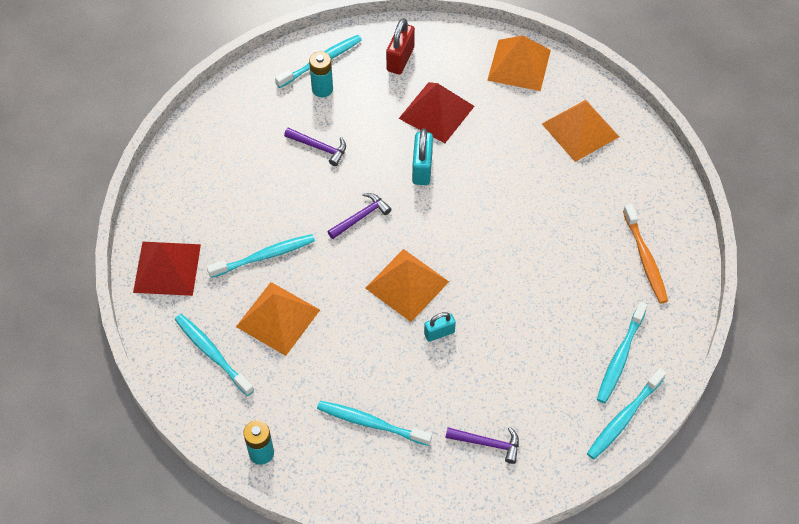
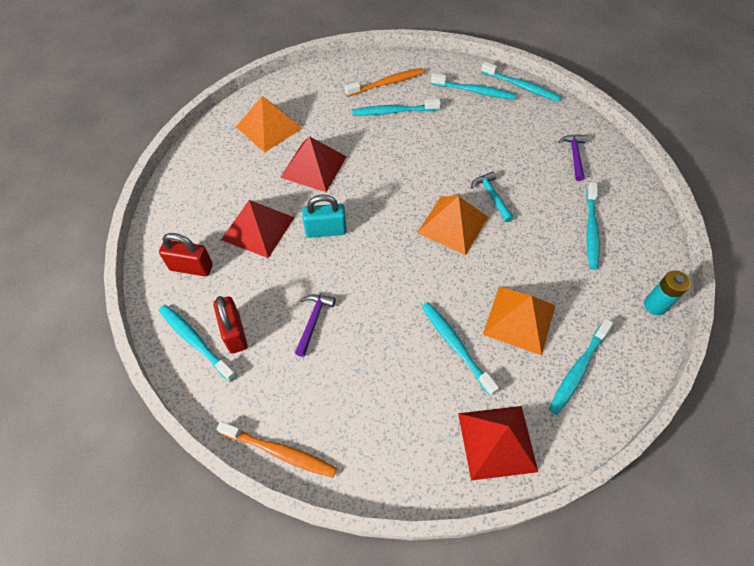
camera: 100 degrees left, 0 degrees up
turquoise battery [309,51,333,97] -> red padlock [213,296,248,353]
purple hammer [327,193,392,239] -> none
turquoise padlock [424,312,456,342] -> turquoise hammer [471,171,514,222]
orange pyramid [487,35,551,91] -> none
none -> orange toothbrush [217,421,337,478]
none -> red pyramid [280,136,347,192]
none -> turquoise toothbrush [352,99,441,115]

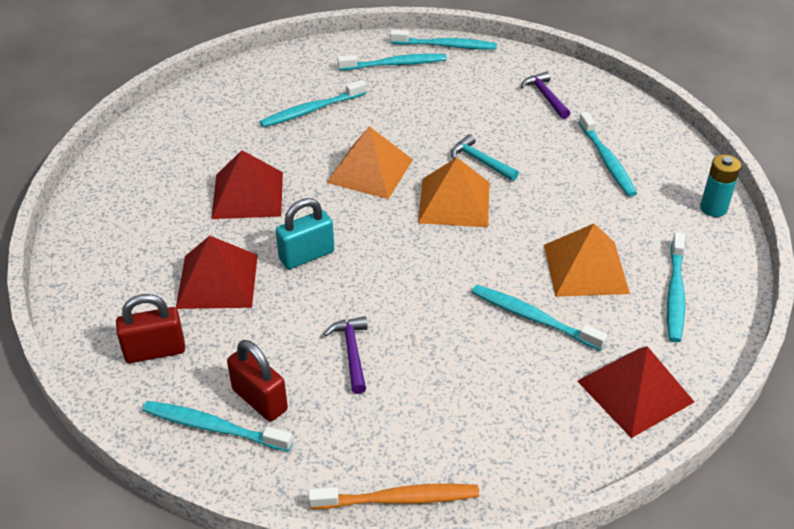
camera: 25 degrees left, 15 degrees down
orange pyramid [236,96,303,153] -> orange pyramid moved to [327,126,413,199]
orange toothbrush [345,68,425,97] -> none

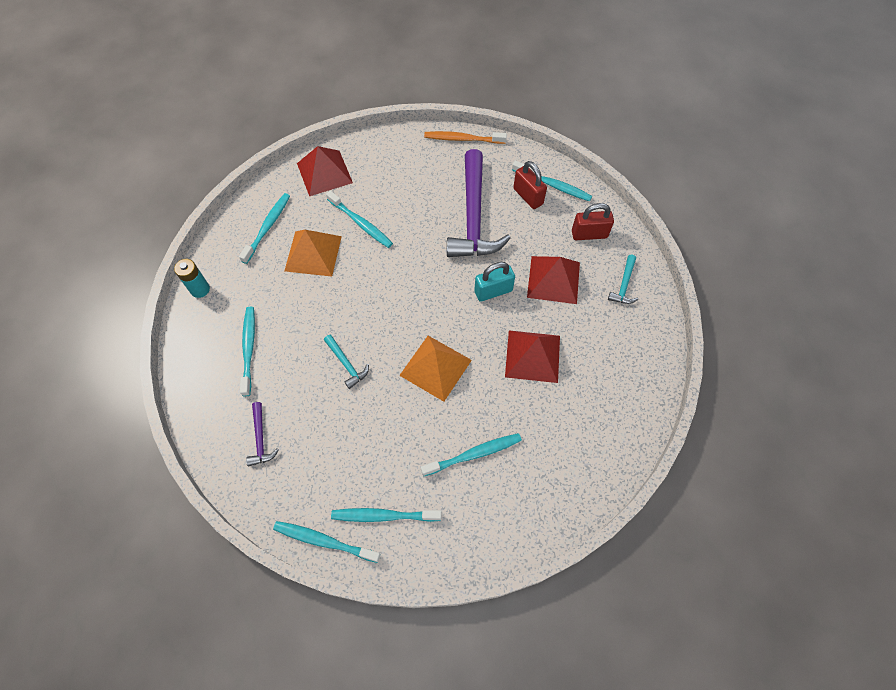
camera: 170 degrees left, 20 degrees up
purple hammer [324,316,368,394] -> purple hammer [447,149,511,257], size x2.32
orange pyramid [418,157,490,227] -> none
none -> turquoise hammer [608,254,638,304]

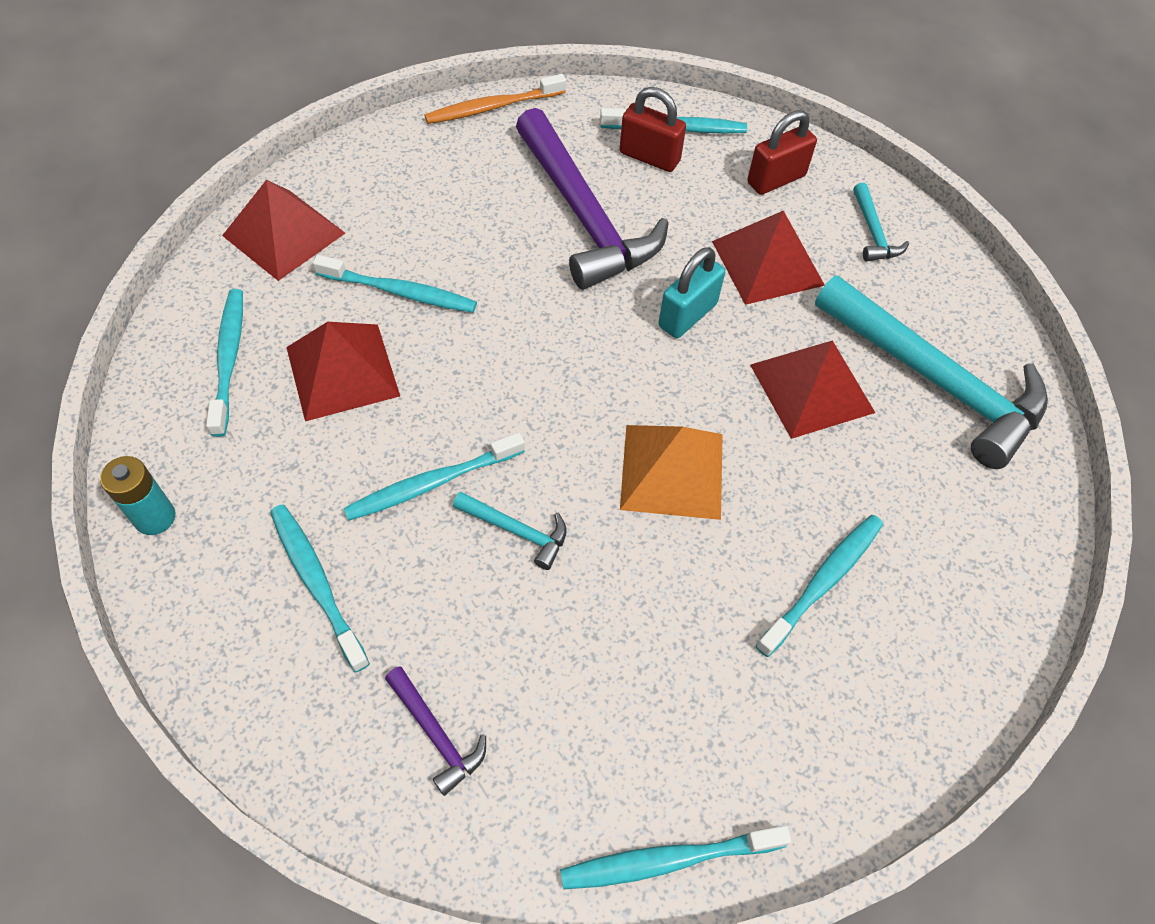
camera: 30 degrees left, 5 degrees down
orange pyramid [284,230,342,277] -> red pyramid [286,322,400,421]
turquoise toothbrush [331,508,441,522] -> turquoise toothbrush moved to [343,432,525,521]
none -> turquoise hammer [815,275,1048,469]

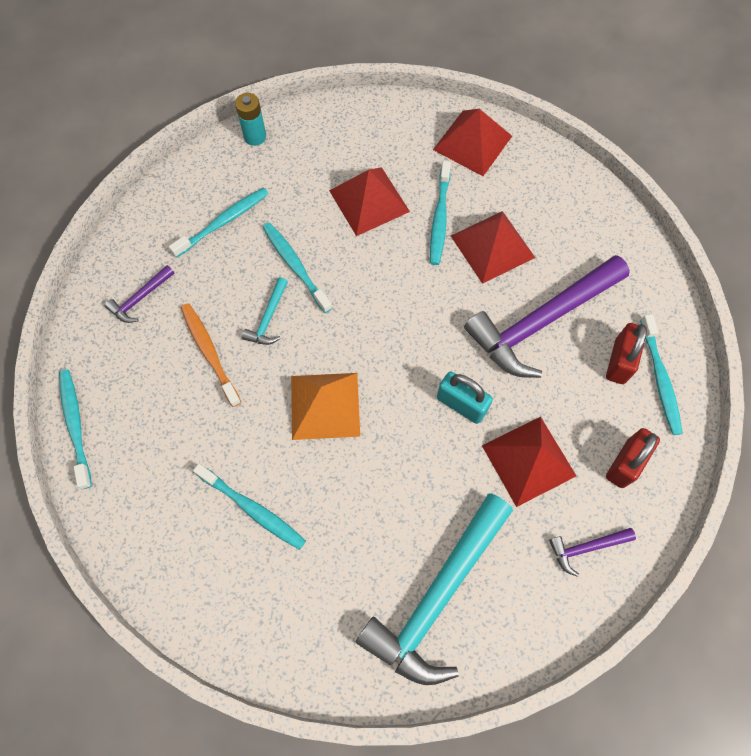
camera: 85 degrees right, 10 degrees up
turquoise toothbrush [206,289,243,437] -> none
orange toothbrush [425,74,566,124] -> orange toothbrush moved to [181,303,241,407]
red padlock [747,110,817,195] -> red padlock turned 75 degrees clockwise [606,428,660,488]
red pyramid [750,340,875,439] -> red pyramid moved to [451,211,535,284]
turquoise hammer [853,183,909,261] -> purple hammer [549,528,636,576]

